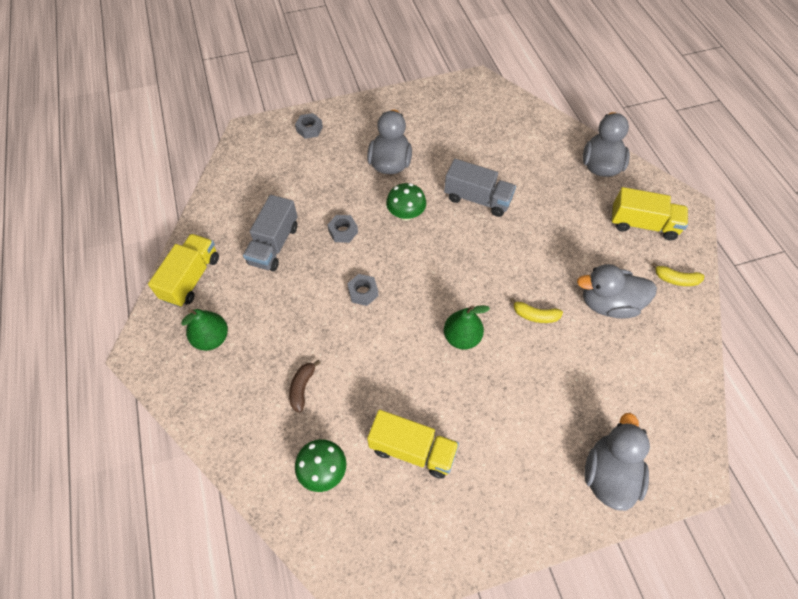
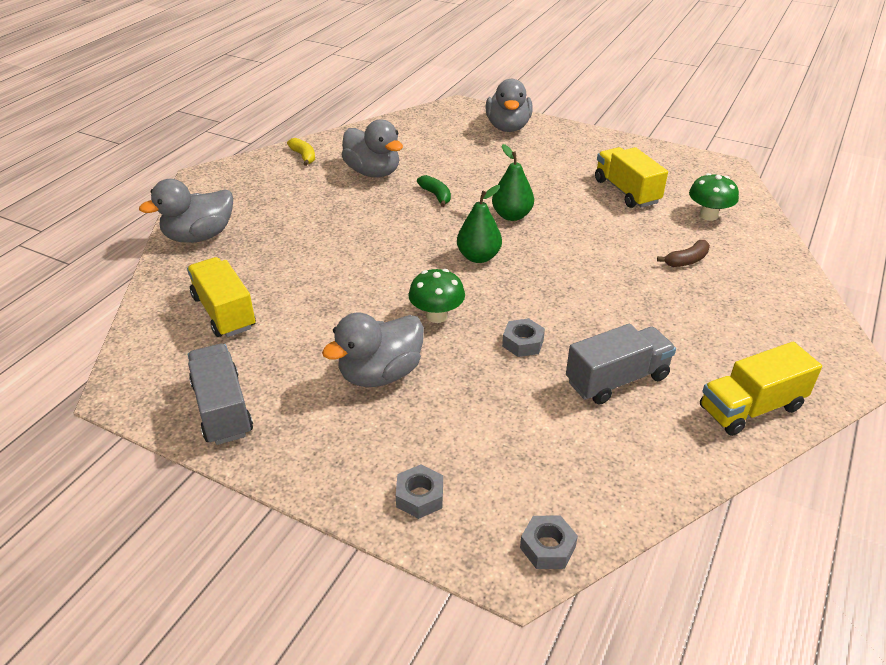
camera: 135 degrees left, 20 degrees down
green pear [181,309,228,351] -> green pear moved to [457,185,502,263]
grey nut [347,274,378,306] -> grey nut moved to [520,516,578,569]
grey truck [444,159,516,217] -> grey truck moved to [188,343,253,445]
yellow banana [510,298,563,323] -> green banana [417,175,451,207]
grey duck [584,413,650,511] -> grey duck turned 60 degrees counterclockwise [485,79,533,132]
yellow truck [611,187,688,240] -> yellow truck moved to [187,257,256,337]

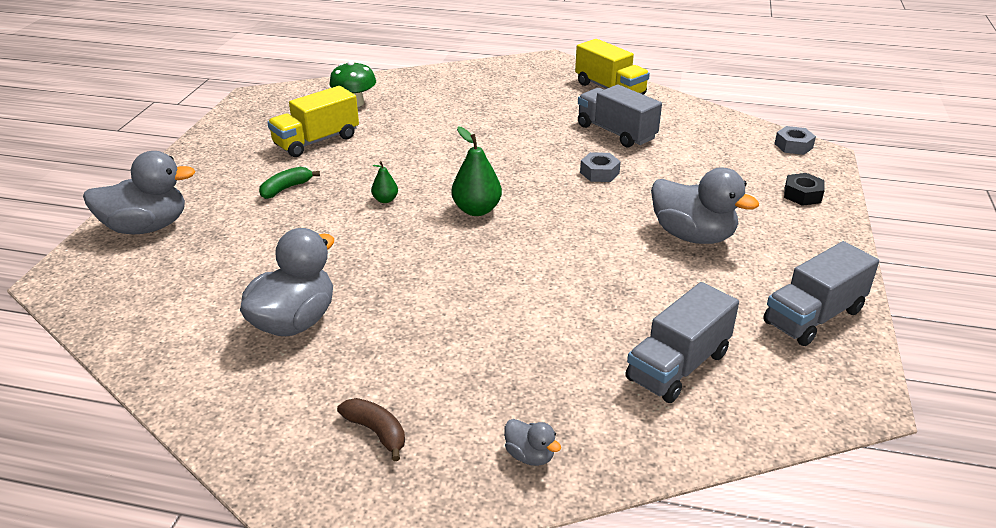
camera: 105 degrees left, 5 degrees down
grey duck [139,179,233,243] -> grey duck [504,419,561,466], size x0.45
yellow truck [187,257,256,337] -> grey truck [625,282,739,403]
yellow banana [287,138,315,166] -> none
grey nut [396,465,443,519] -> black nut [784,173,825,206]
green mushroom [408,269,465,323] -> none
green banana [417,175,451,207] -> green banana moved to [259,167,320,199]
green pear [492,144,534,221] -> green pear [371,161,398,203], size x0.54
brown banana [657,240,710,267] -> brown banana moved to [337,398,405,461]

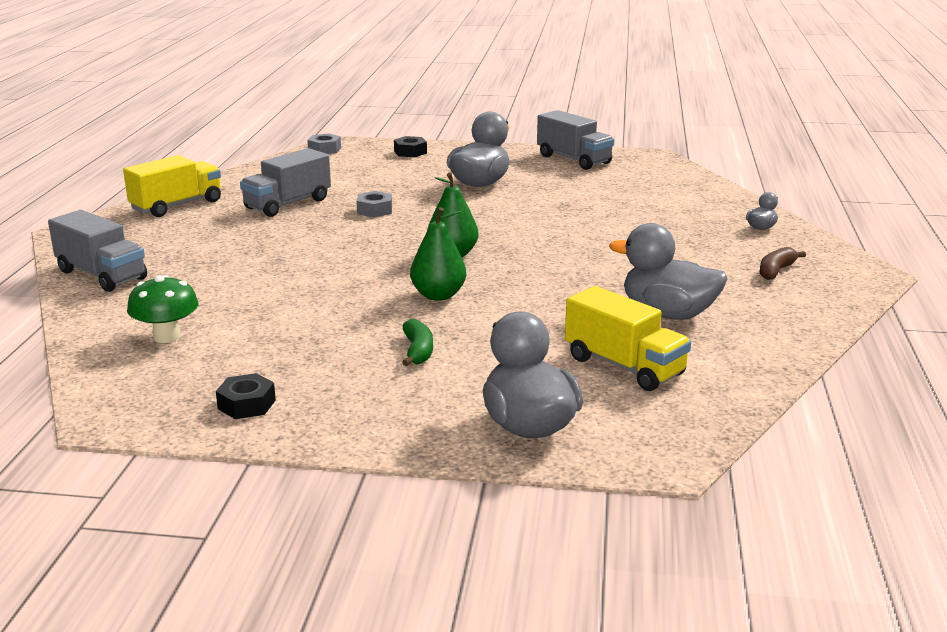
camera: 95 degrees left, 10 degrees down
green banana [259,167,320,199] -> green banana turned 135 degrees counterclockwise [402,319,433,366]
yellow truck [267,86,359,157] -> yellow truck moved to [565,286,691,391]
green pear [371,161,398,203] -> green pear [410,207,466,301], size x1.84
grey truck [625,282,739,403] -> grey truck moved to [48,210,147,292]
none -> black nut [216,373,276,419]

